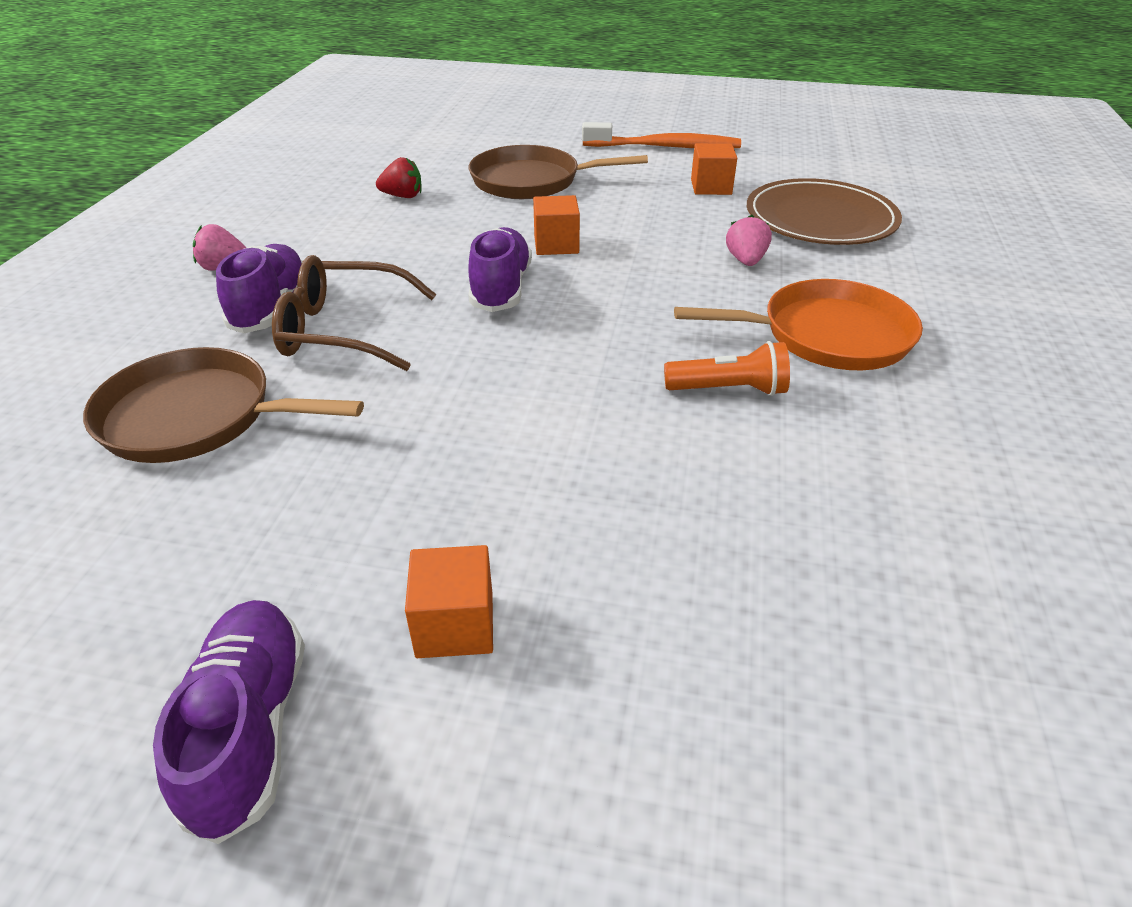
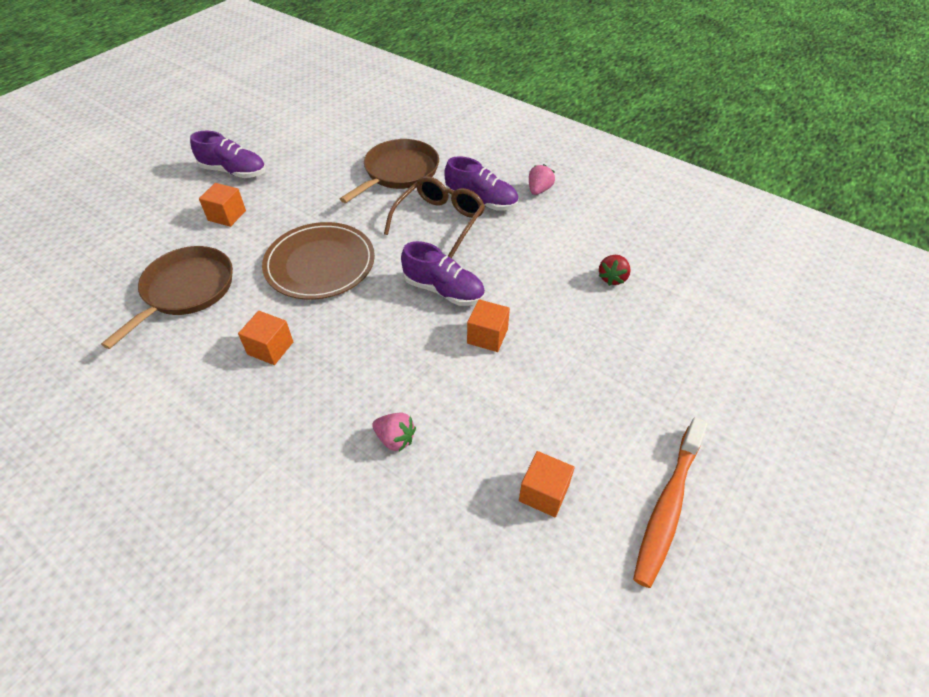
camera: 115 degrees right, 10 degrees up
brown pan [469,145,648,199] -> brown pan moved to [101,246,233,349]
orange flashlight [664,341,790,396] -> orange cube [238,311,293,365]
orange pan [674,279,923,370] -> none
brown plate [747,178,902,245] -> brown plate moved to [262,222,375,300]

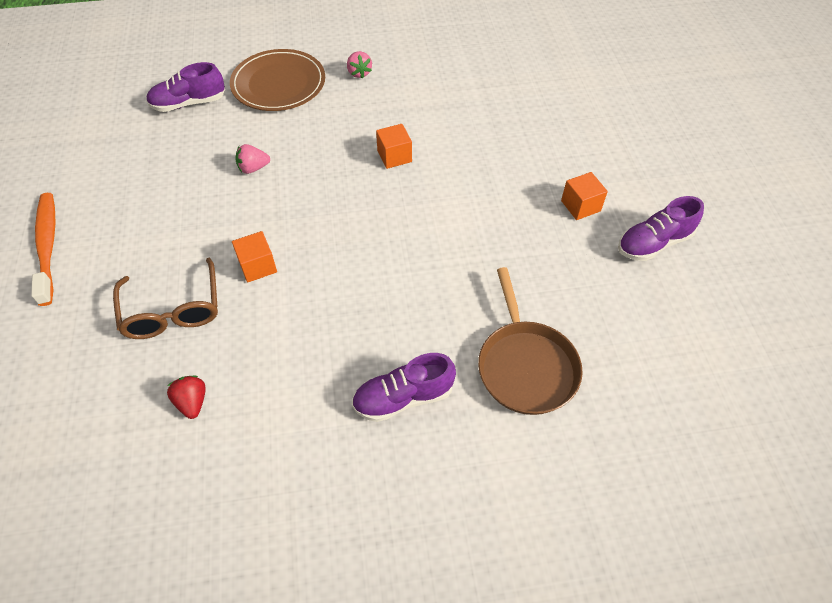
camera: 135 degrees right, 5 degrees up
brown pan [101,246,233,349] -> none
brown plate [262,222,375,300] -> brown plate moved to [230,49,325,111]
brown glasses [384,176,485,258] -> brown glasses moved to [113,258,218,339]
purple shoe [401,241,485,306] -> purple shoe moved to [146,62,225,112]
orange cube [519,451,575,517] -> none
pink strawberry [529,164,555,195] -> pink strawberry moved to [347,51,372,79]

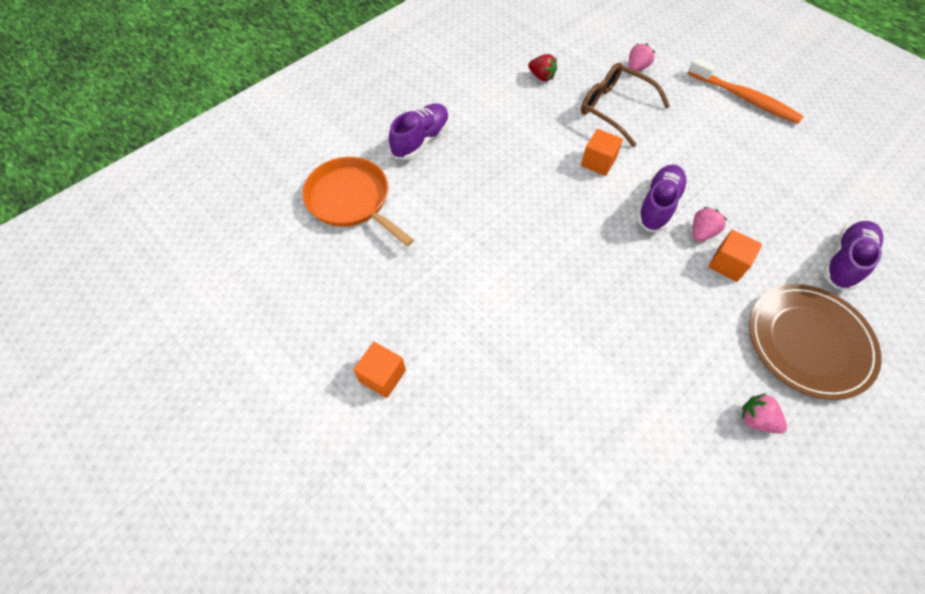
camera: 145 degrees right, 5 degrees up
orange cube [376,124,412,169] -> orange cube moved to [708,230,762,282]
brown pan [478,267,583,415] -> orange pan [302,157,414,246]
purple shoe [618,196,704,261] -> purple shoe moved to [637,165,688,231]
none -> pink strawberry [629,43,655,72]

